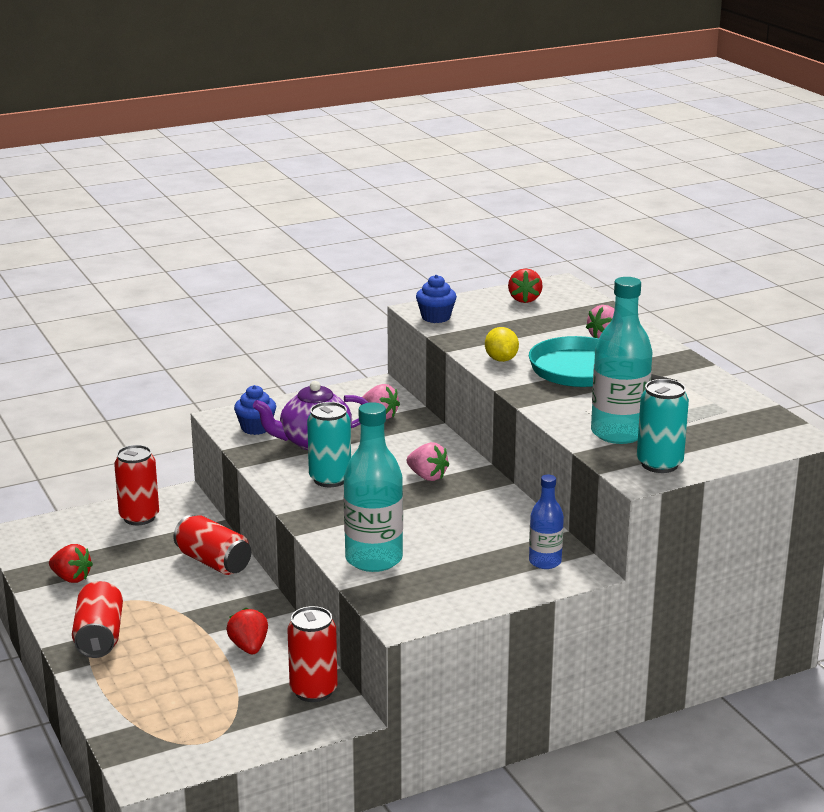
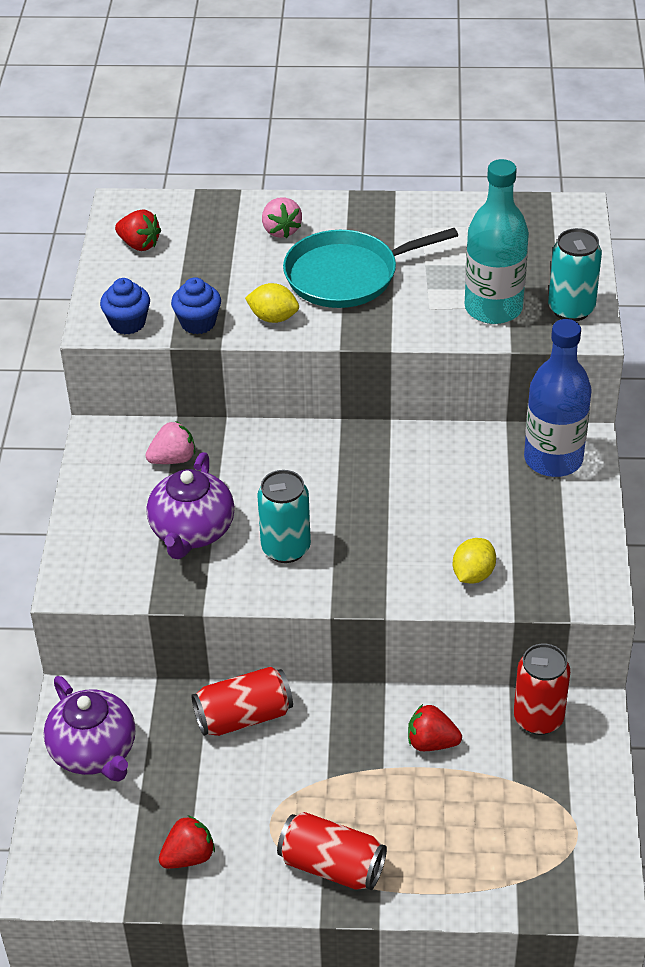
camera: 60 degrees left, 20 degrees up
red can [114,445,159,525] -> purple teapot [43,676,136,782]
blue cupcake [234,385,276,435] -> blue cupcake moved to [171,277,221,334]
turquoise bottle [343,402,403,572] -> yellow lemon [453,538,496,584]
pink strawberry [407,442,449,481] -> none
blue bottle [529,475,564,569] -> blue bottle [524,319,592,477], size x1.77

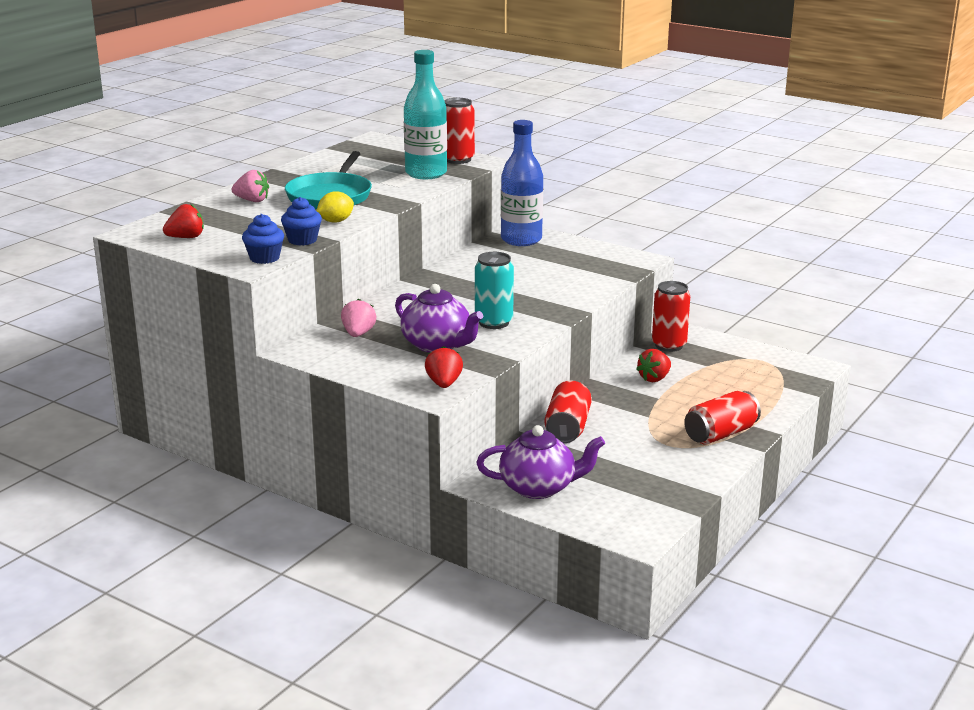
camera: 60 degrees left, 20 degrees down
red strawberry [159,815,215,869] -> red strawberry moved to [425,346,463,388]
yellow lemon [453,538,496,584] -> none
turquoise can [548,228,602,321] -> red can [444,98,475,164]

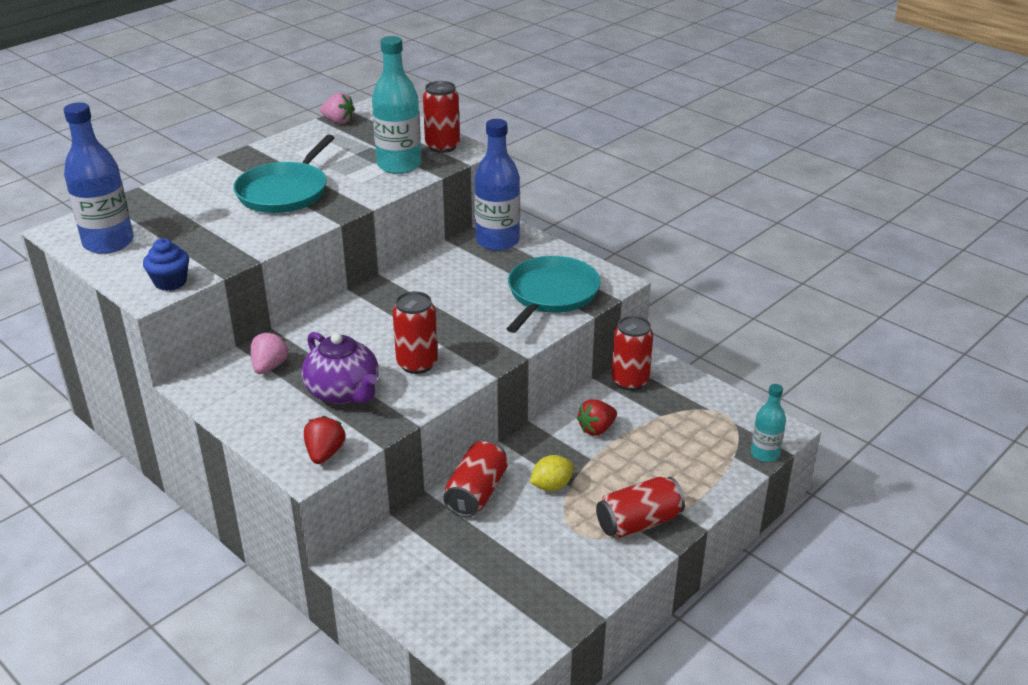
camera: 10 degrees right, 10 degrees up
red strawberry [163,204,204,238] -> blue bottle [64,102,134,254]
pink strawberry [232,170,269,202] -> pink strawberry moved to [320,93,355,124]
blue cupcake [281,197,322,246] -> none
yellow lemon [317,191,354,223] -> yellow lemon moved to [530,455,574,491]
turquoise can [475,252,514,329] -> red can [393,291,438,374]
purple teapot [476,425,605,499] -> none
none -> turquoise pan [507,256,601,333]
none -> turquoise bottle [751,384,786,462]

